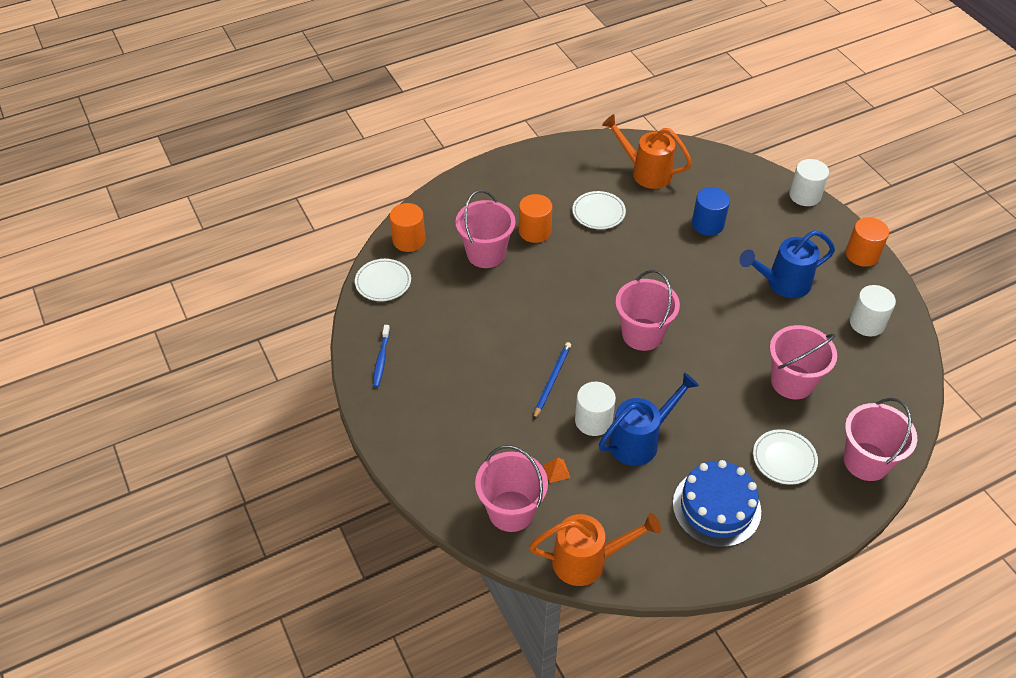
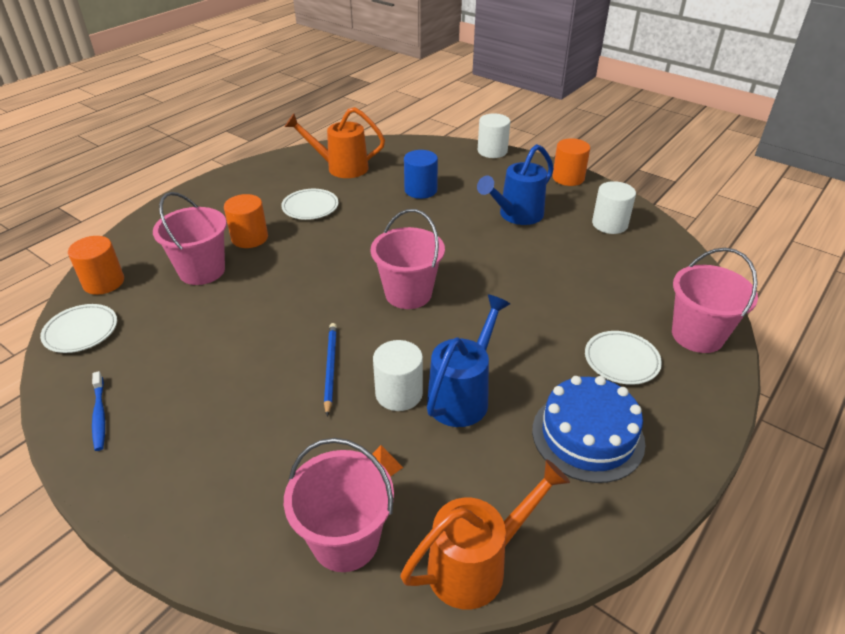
camera: 25 degrees left, 10 degrees down
pink bucket [770,325,837,399] -> none

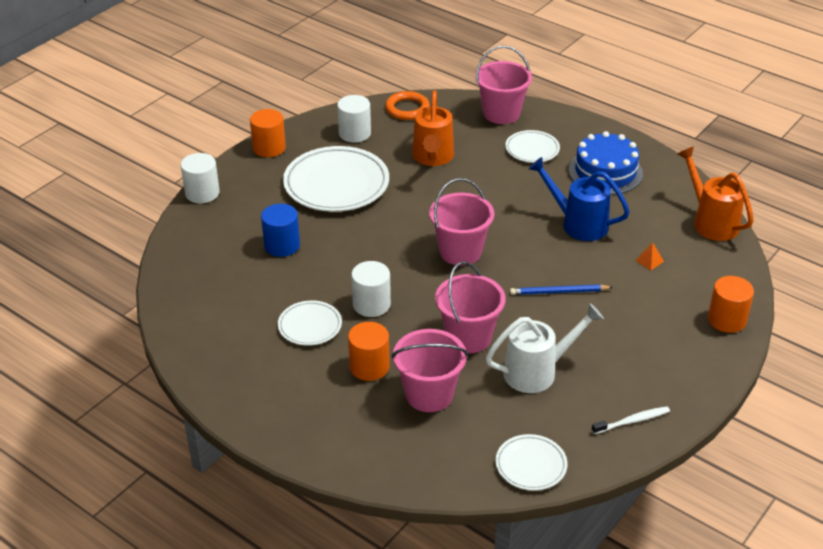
camera: 90 degrees left, 0 degrees up
orange cylinder [68,236,124,295] -> orange cylinder moved to [708,276,754,333]
blue toothbrush [92,371,105,451] -> white toothbrush [592,406,670,434]
pink bucket [284,438,394,572] -> pink bucket moved to [435,261,505,353]
orange watering can [285,107,385,178] -> orange watering can moved to [412,90,454,166]
white cylinder [373,340,423,411] -> white cylinder moved to [351,261,391,317]
blue watering can [477,144,554,225] -> white plate [283,146,389,212]
none -> orange ring [385,91,430,120]
none -> white watering can [485,303,604,393]

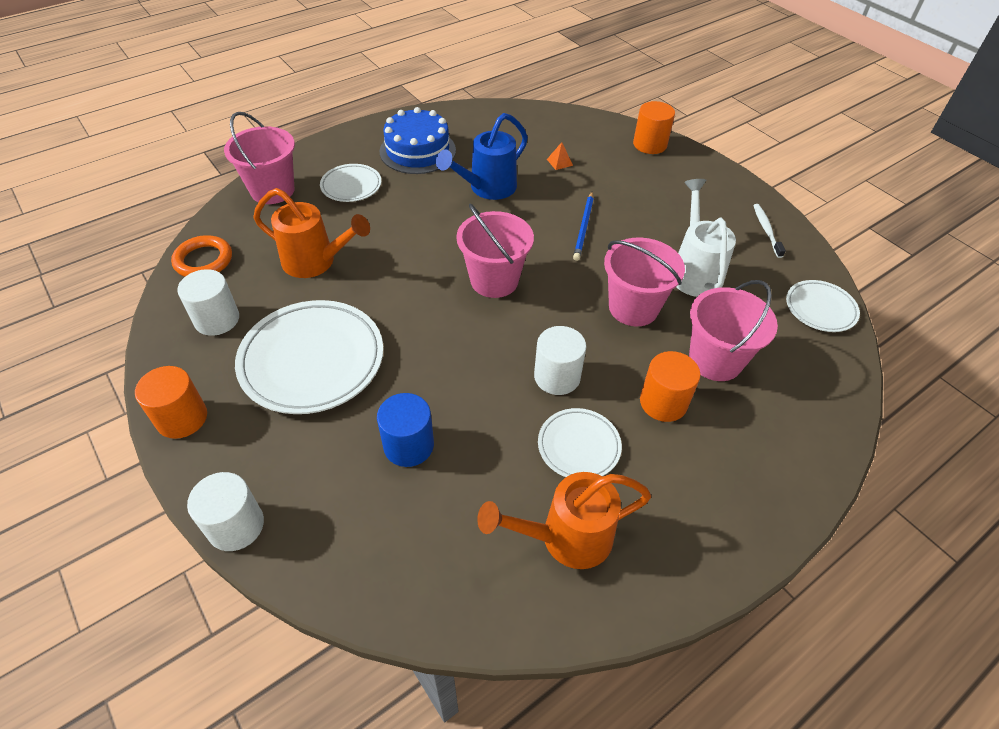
camera: 75 degrees left, 10 degrees up
orange watering can [677,146,754,241] -> orange watering can moved to [477,472,651,569]

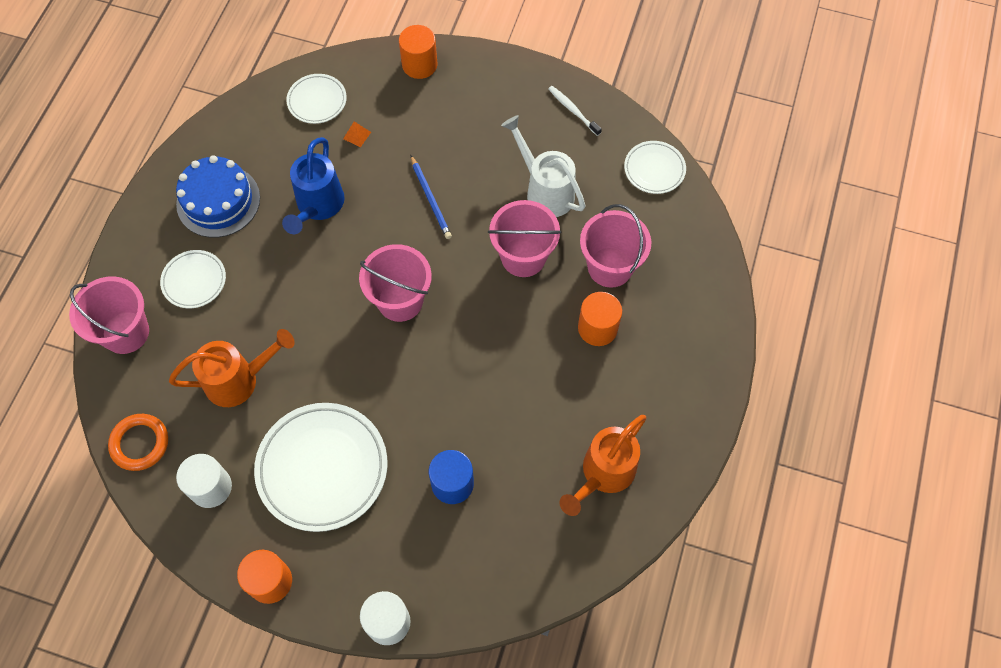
camera: 35 degrees left, 15 degrees up
white cylinder [534,326,586,395] -> none
white plate [538,408,622,477] -> white plate moved to [286,74,347,124]

